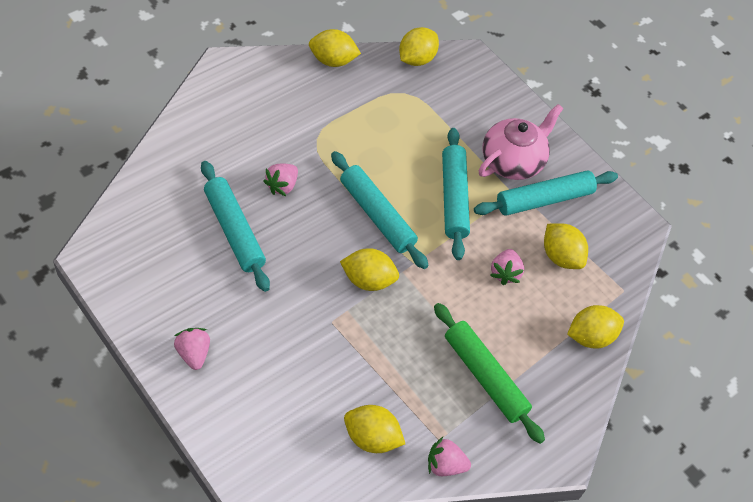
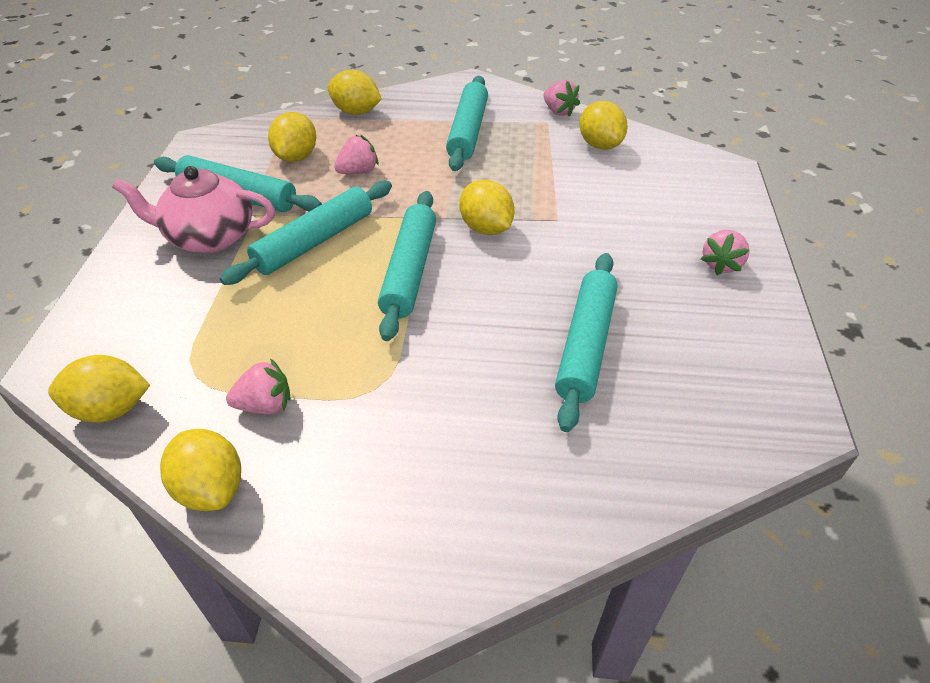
camera: 130 degrees left, 10 degrees down
pink strawberry [263,164,298,196] -> pink strawberry moved to [226,358,290,414]
green rolling pin [434,303,545,444] -> turquoise rolling pin [446,76,488,171]

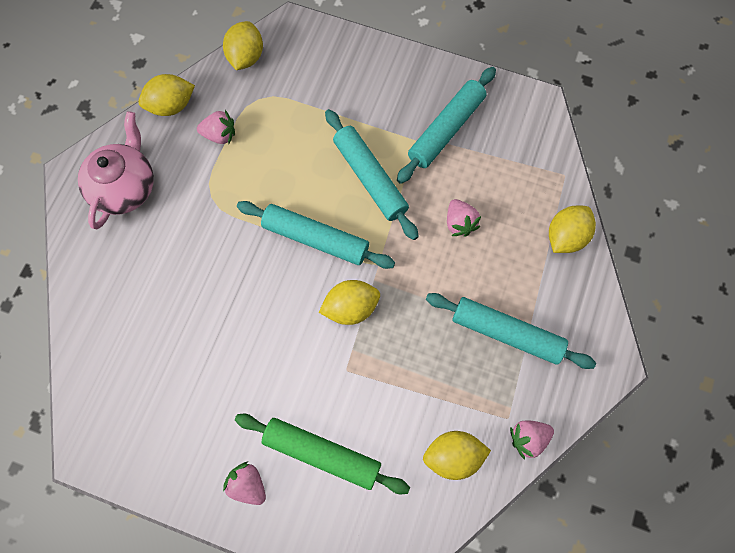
camera: 105 degrees right, 25 degrees up
pink teapot [112,166,275,253] -> pink teapot moved to [78,111,154,229]
pink strawberry [226,358,290,414] -> pink strawberry turned 90 degrees counterclockwise [197,110,235,144]
yellow lemon [268,112,316,162] -> none
turquoise rolling pin [555,253,618,432] -> none
none -> green rolling pin [235,414,410,494]

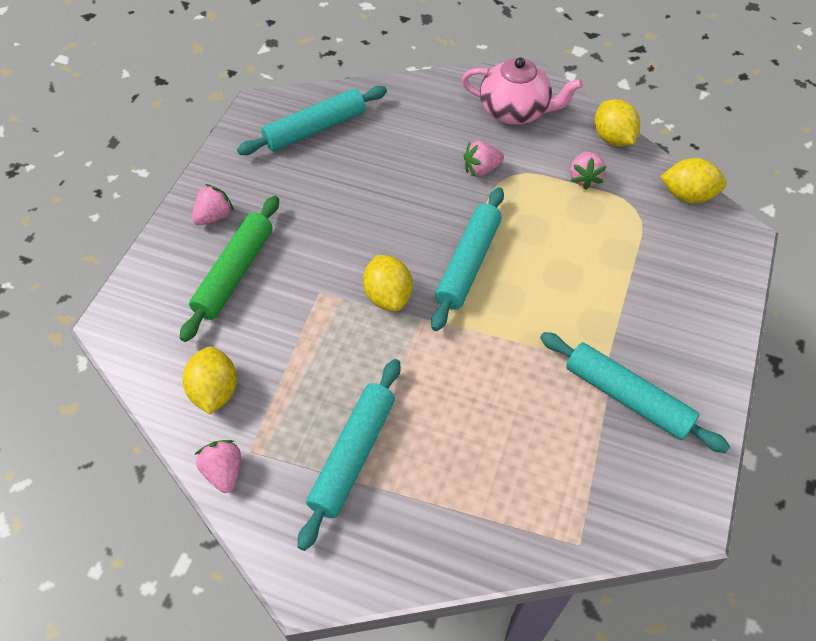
camera: 90 degrees right, 15 degrees down
turquoise rolling pin [325,109,419,240] -> turquoise rolling pin moved to [237,86,387,155]
pink strawberry [447,199,481,237] -> pink strawberry moved to [463,141,504,177]
yellow lemon [549,205,596,253] -> none

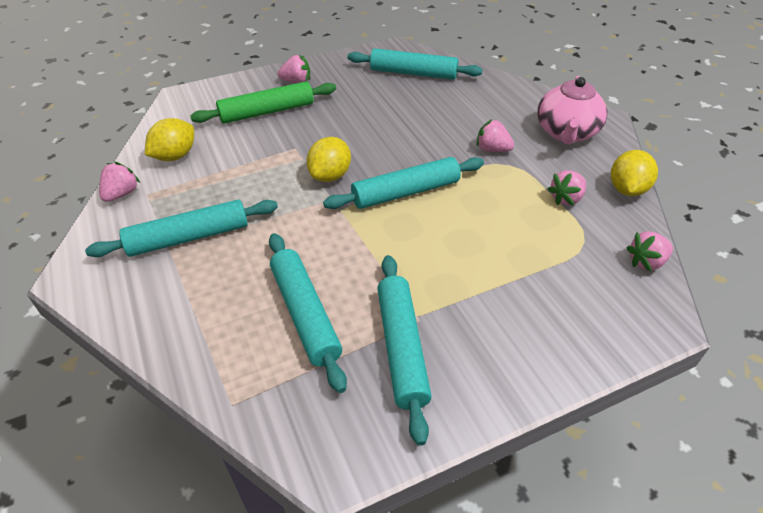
camera: 45 degrees right, 10 degrees down
pink teapot [462,58,583,125] -> pink teapot turned 45 degrees clockwise [537,76,608,145]
yellow lemon [660,158,727,204] -> pink strawberry [626,231,673,272]
none -> turquoise rolling pin [269,233,347,393]

